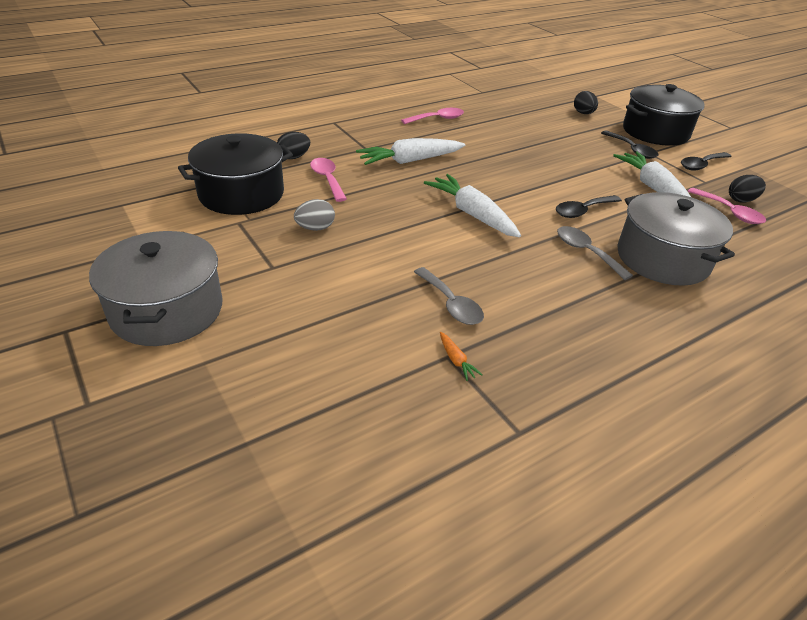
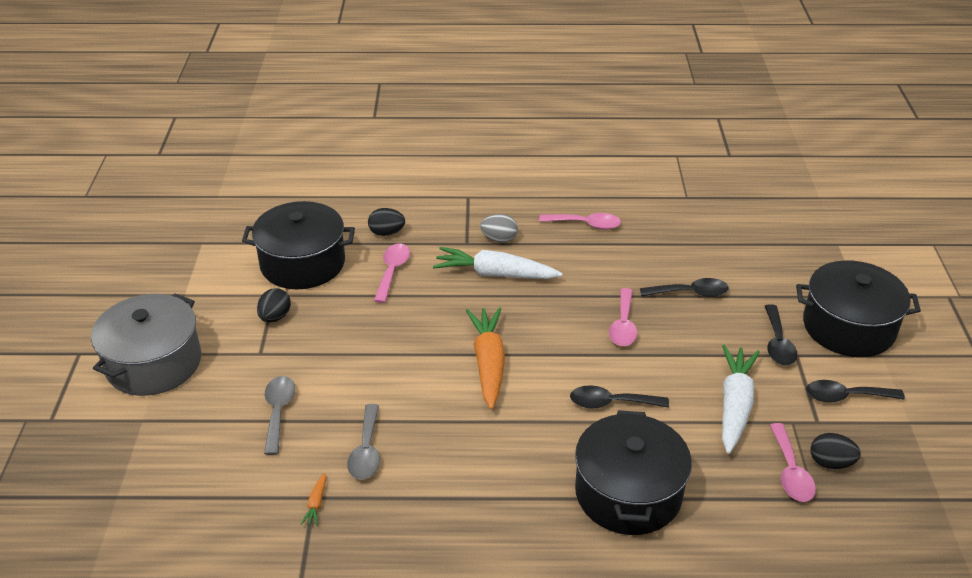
camera: 35 degrees right, 0 degrees up
grey egg [294,199,335,231] -> grey egg moved to [480,214,518,243]
white carrot [424,174,521,237] -> orange carrot [466,307,505,409]
grey spoon [557,226,633,280] -> grey spoon moved to [264,376,295,455]
black egg [574,91,598,114] -> black egg moved to [257,288,291,322]
grey pot [617,192,735,286] -> black pot [575,410,692,535]
none -> pink spoon [609,288,637,346]
none -> black spoon [640,278,729,297]

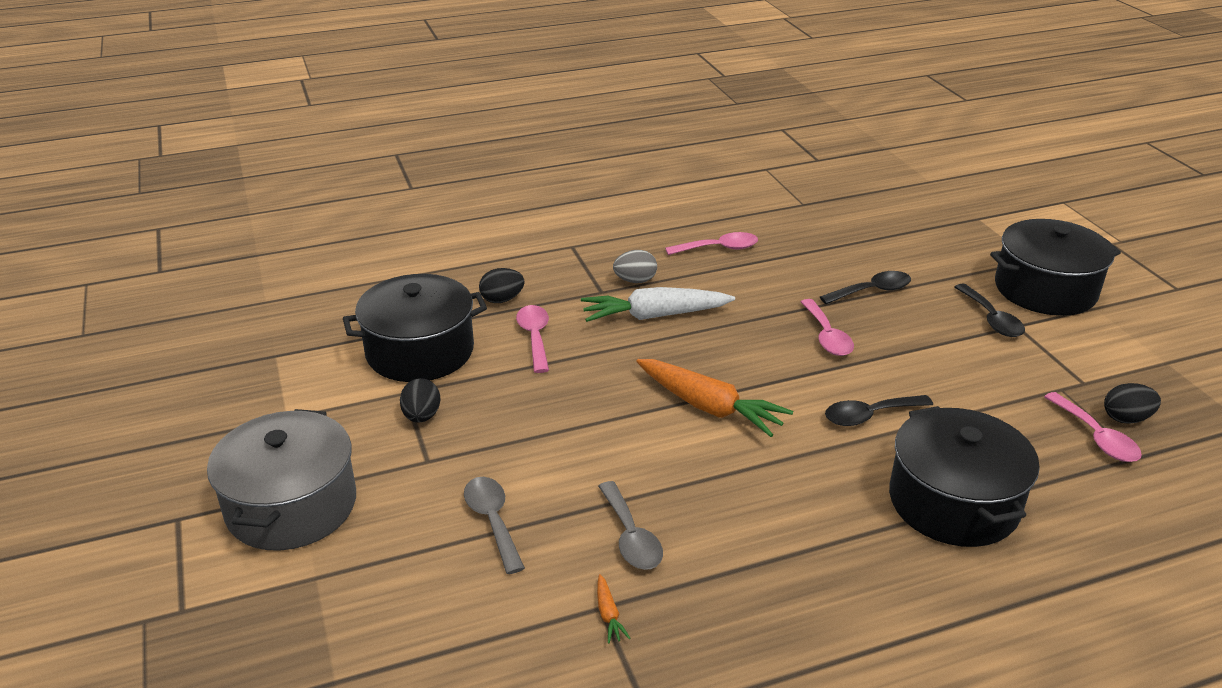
camera: 20 degrees left, 5 degrees down
orange carrot [466,307,505,409] -> orange carrot turned 150 degrees clockwise [636,359,793,437]
white carrot [722,345,760,454] -> none
black spoon [806,380,905,403] -> none

